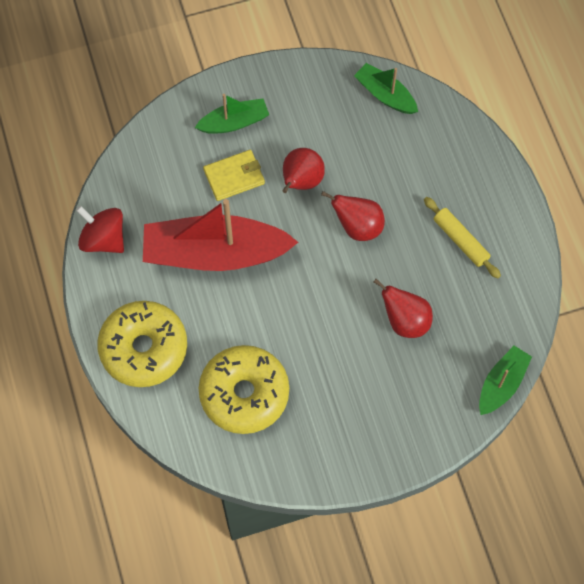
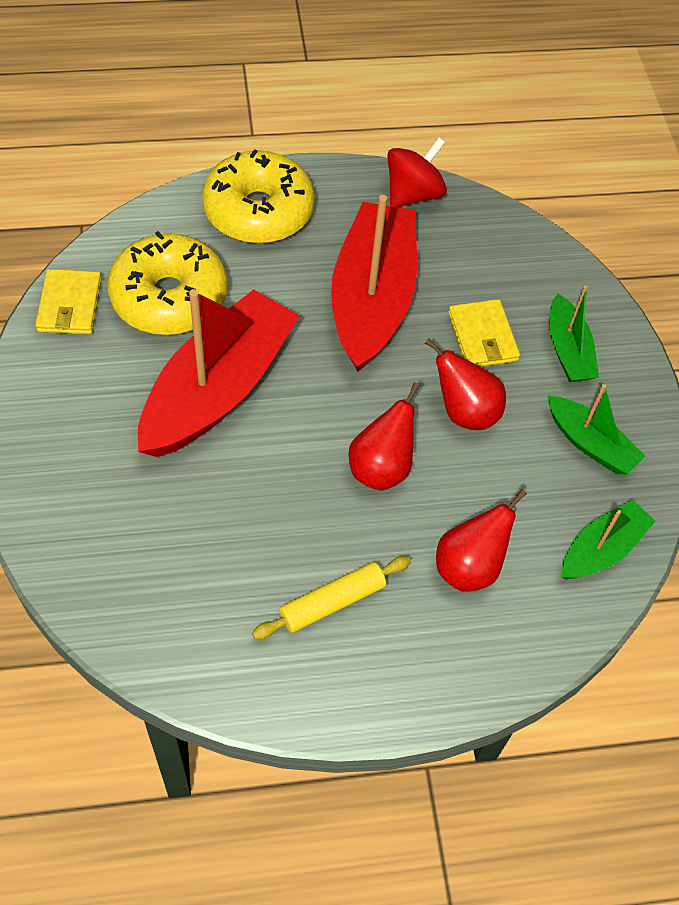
camera: 95 degrees right, 10 degrees down
red pear [373,279,433,338] -> red pear moved to [436,489,527,592]
green boat [479,346,532,415] -> green boat moved to [547,384,646,475]
none -> yellow wallet [35,269,102,334]
none -> red boat [138,289,300,457]

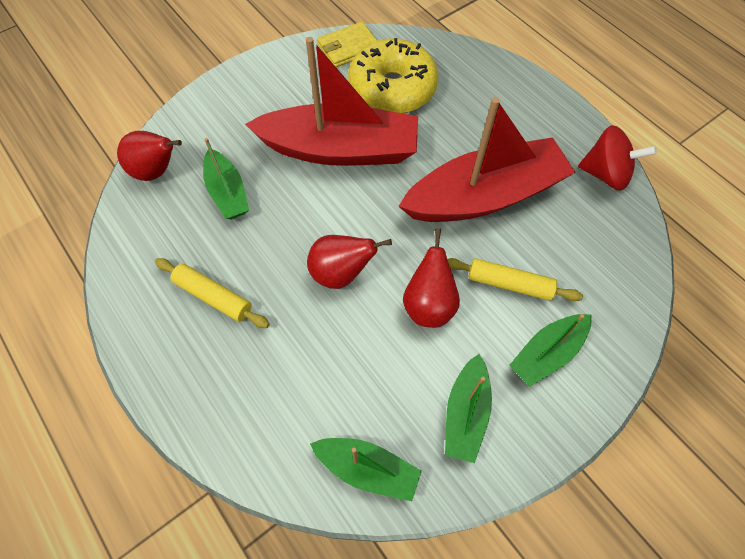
camera: 65 degrees right, 5 degrees up
yellow donut [202,149,315,244] -> none
red pear [436,489,527,592] -> red pear moved to [117,131,182,181]
yellow wallet [448,299,520,367] -> yellow rolling pin [447,258,583,301]
none -> green boat [203,138,249,219]

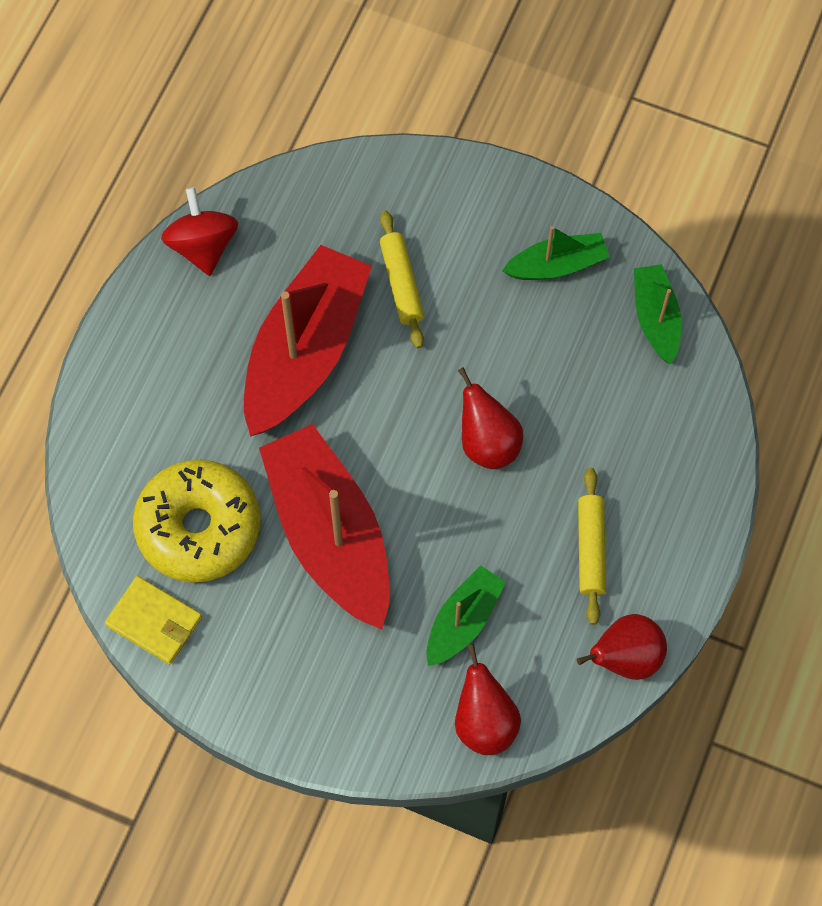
camera: 120 degrees left, 5 degrees up
red boat [398,97,576,222] -> red boat turned 75 degrees clockwise [244,245,372,437]
red pear [403,228,460,328] -> red pear moved to [577,614,667,680]
green boat [509,314,591,387] -> none

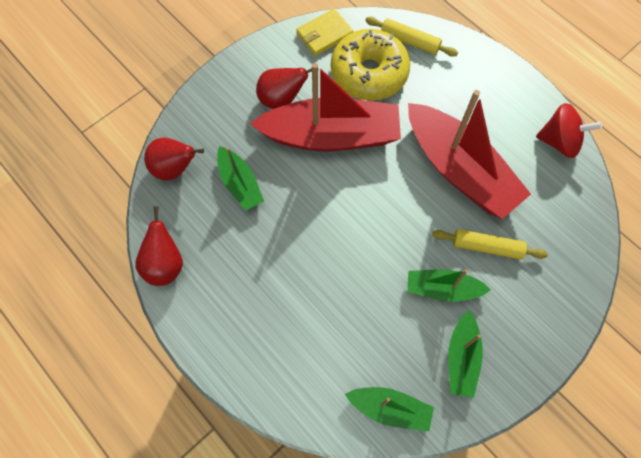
camera: 115 degrees right, 0 degrees up
red pear [458,367,523,469] -> red pear moved to [256,68,312,109]
yellow rolling pin [578,468,606,625] -> yellow rolling pin moved to [365,17,458,57]
none -> green boat [407,269,491,302]

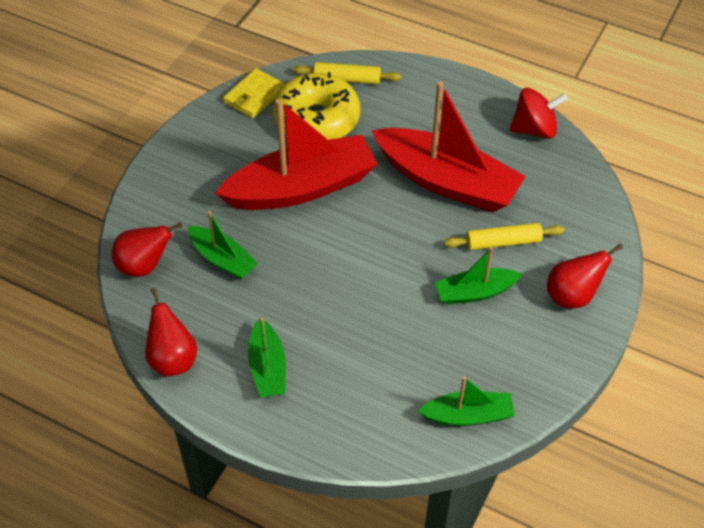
camera: 20 degrees left, 15 degrees down
red pear [256,68,312,109] -> red pear moved to [547,244,623,309]
green boat [448,310,483,398] -> green boat moved to [248,317,286,398]

